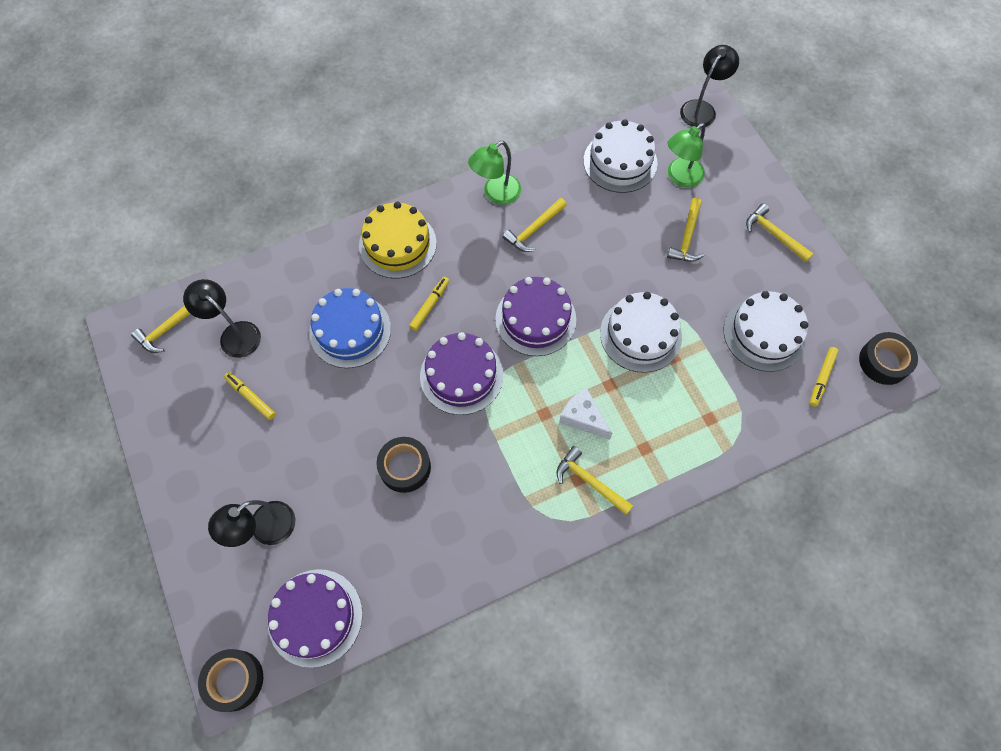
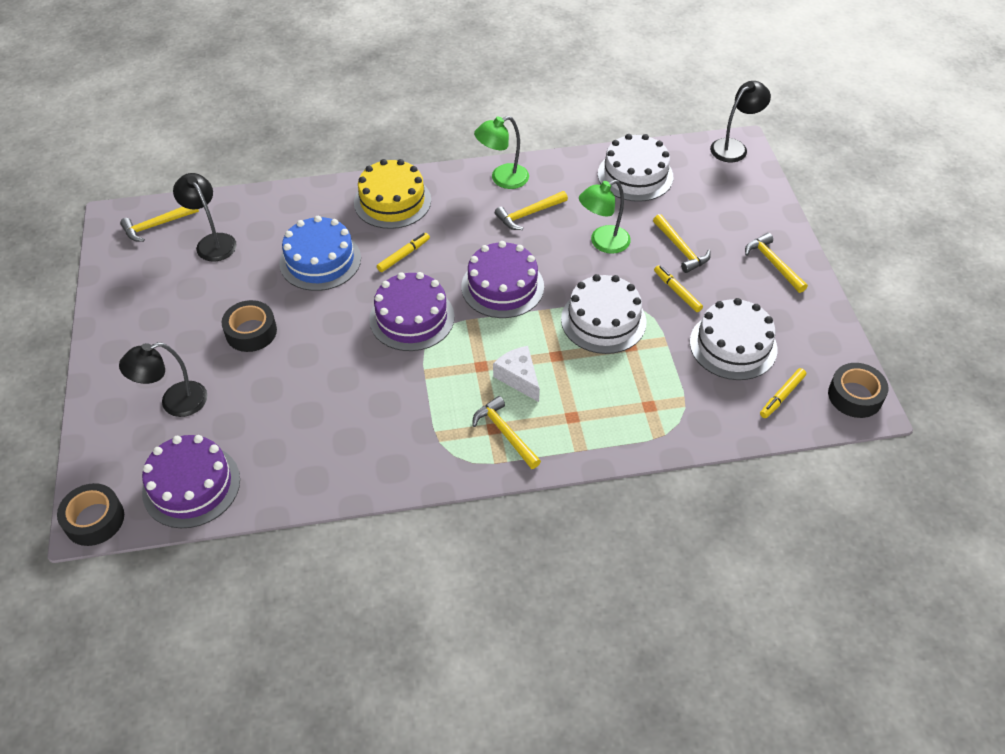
camera: 15 degrees right, 15 degrees down
yellow marker [224,372,276,420] -> yellow marker moved to [654,265,703,312]
black tape [376,437,431,493] -> black tape moved to [221,300,277,352]
yellow hammer [667,198,704,262] -> yellow hammer turned 60 degrees counterclockwise [653,214,711,273]
green lamp [668,123,705,188] -> green lamp moved to [579,180,631,254]

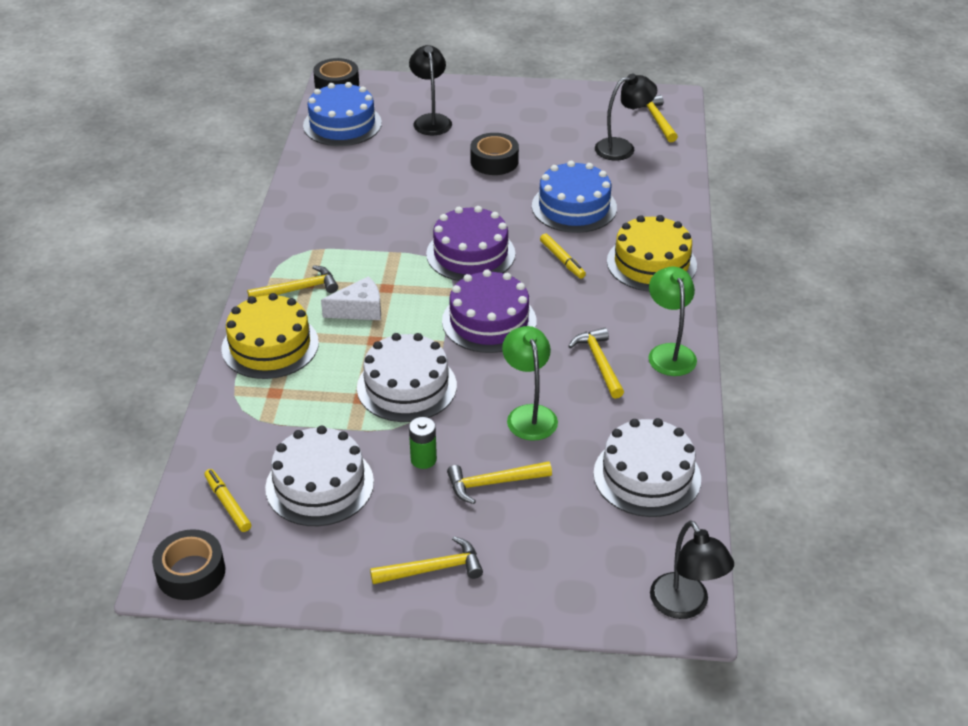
camera: 105 degrees right, 10 degrees down
purple cake [142,435,240,528] -> blue cake [303,82,382,146]
yellow marker [654,265,703,312] -> green battery [409,417,437,469]
none -> yellow cake [222,293,319,379]

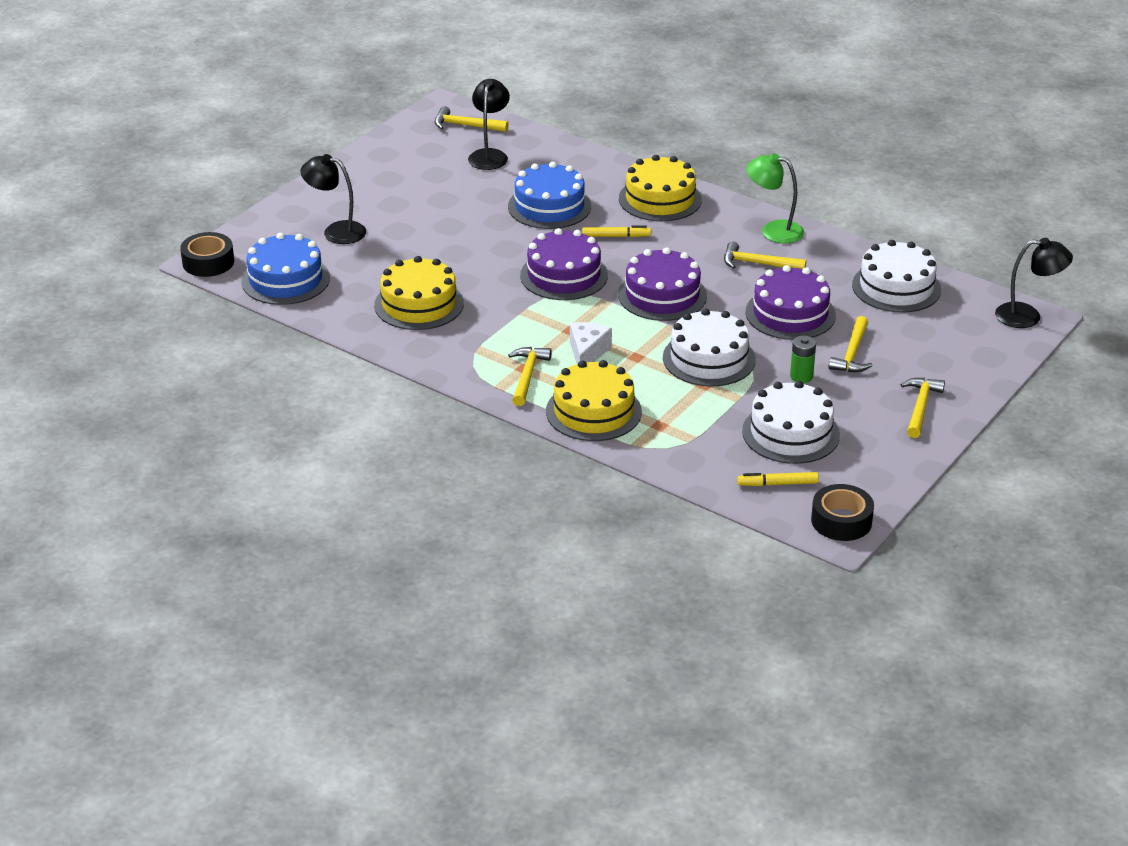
camera: 60 degrees left, 5 degrees down
black tape [470,133,519,175] -> none
green lamp [502,326,558,441] -> purple cake [745,265,836,340]
none -> yellow cake [374,256,464,330]

